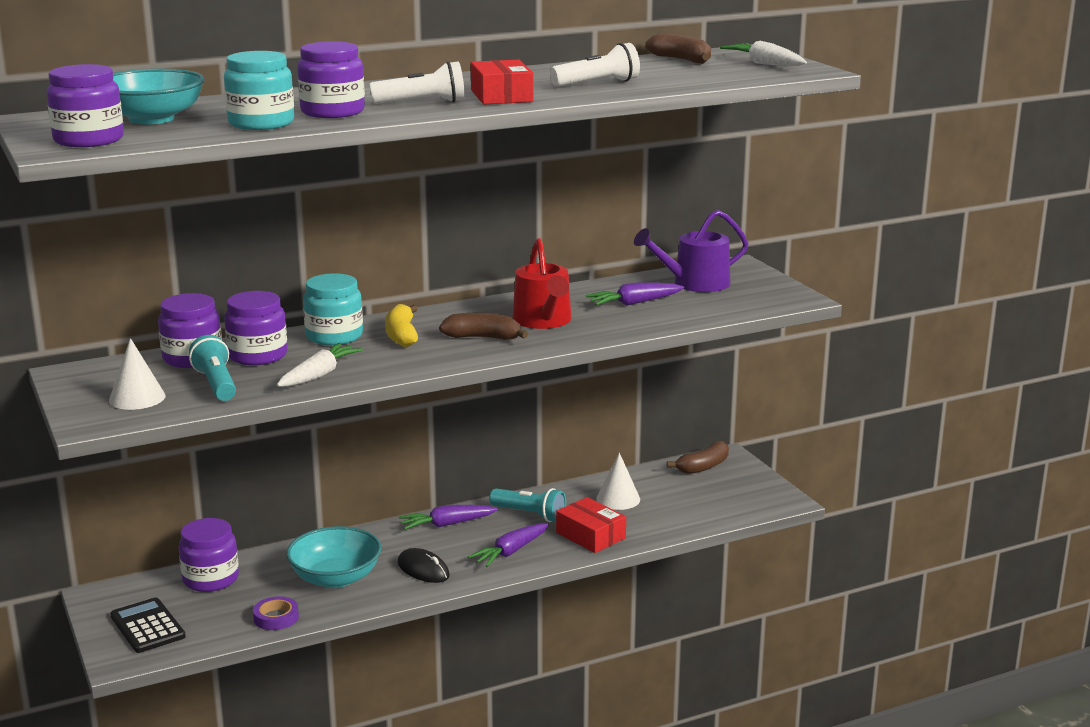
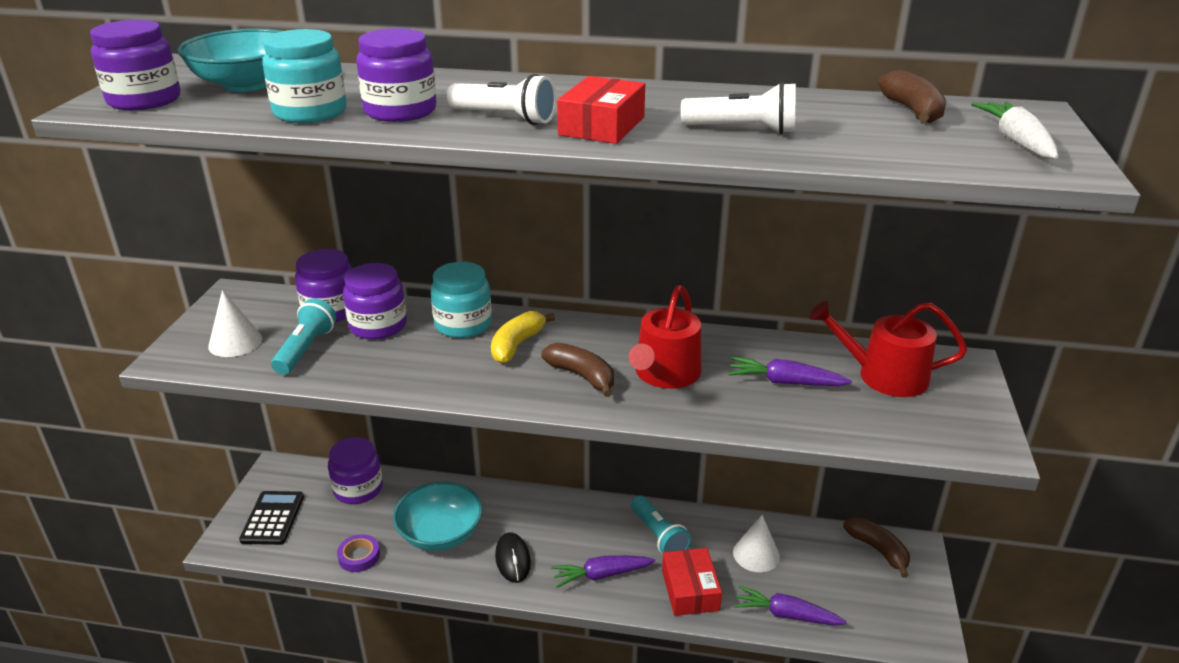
camera: 35 degrees right, 10 degrees up
white carrot [277,343,363,387] -> none
purple carrot [399,505,498,530] -> purple carrot moved to [734,585,847,626]
purple watering can [634,210,749,292] -> red watering can [809,301,967,397]
brown banana [667,441,729,474] -> brown banana turned 120 degrees counterclockwise [843,517,910,578]

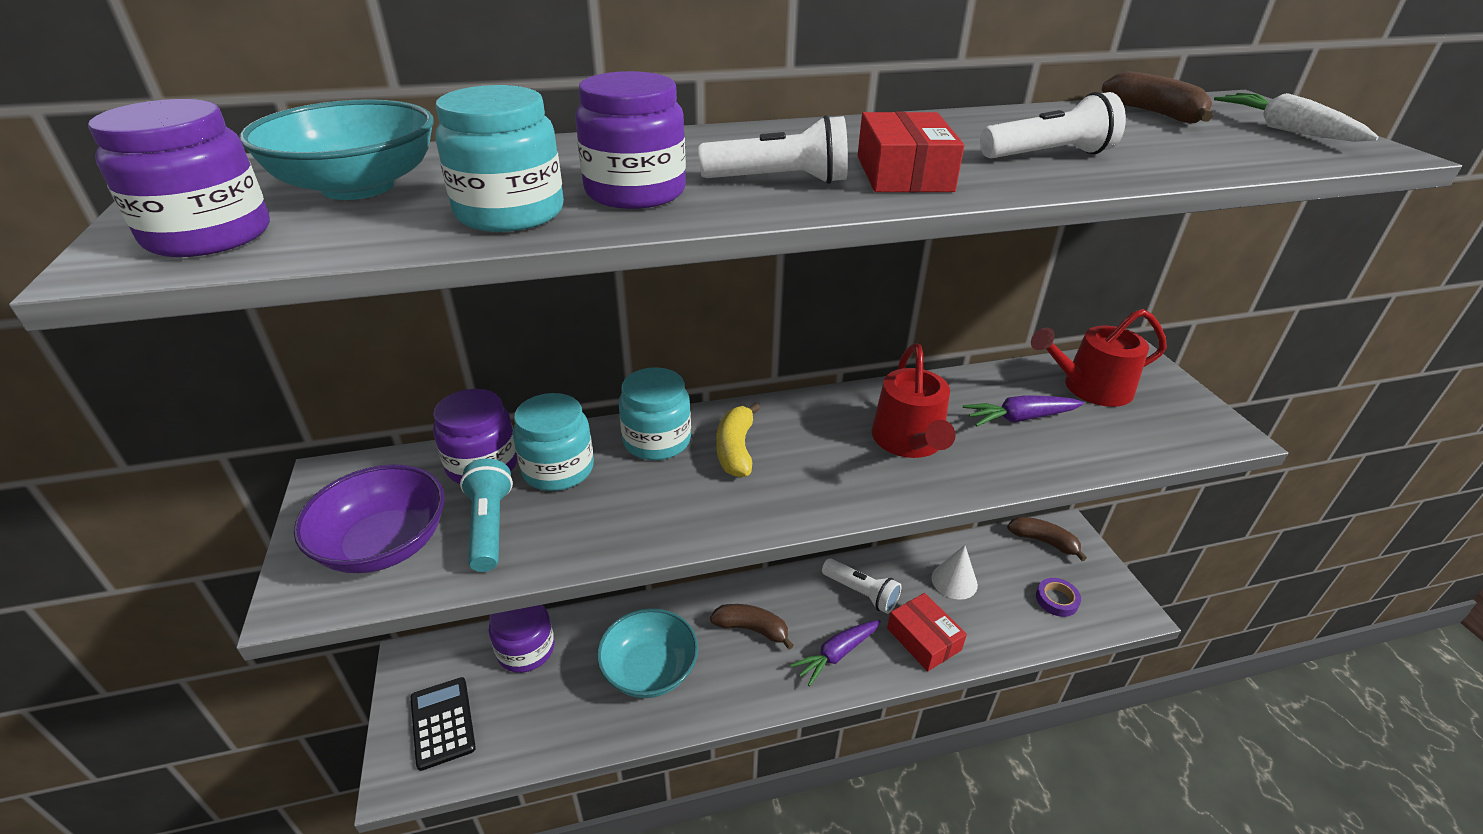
camera: 25 degrees left, 5 degrees up
white cone [208,290,262,357] -> purple bowl [294,464,445,573]
purple tape [337,534,380,572] -> purple tape moved to [1036,578,1081,617]
purple jar [343,263,407,340] -> turquoise jar [513,393,594,491]
black mouse [495,532,531,583] -> none
brown banana [541,342,614,397] -> brown banana moved to [710,604,794,650]
turquoise flashlight [631,496,691,554] -> white flashlight [822,558,901,614]
purple carrot [734,585,847,626] -> none

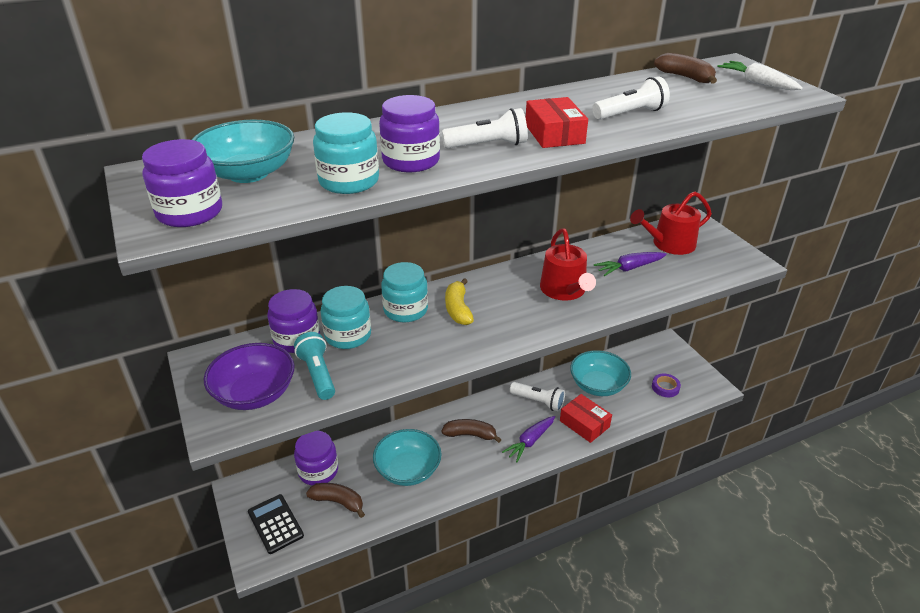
camera: 10 degrees left, 0 degrees up
white cone [931,545,978,600] -> turquoise bowl [570,350,631,396]
brown banana [1007,517,1087,561] -> brown banana moved to [306,483,365,518]

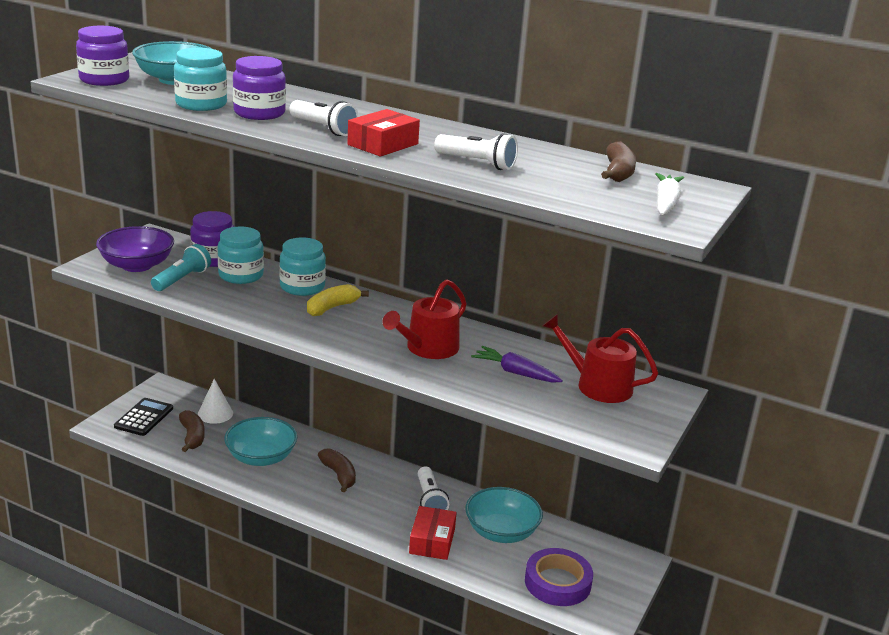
camera: 50 degrees right, 10 degrees down
purple jar [294,431,338,486] -> white cone [198,379,233,424]
purple carrot [502,416,555,462] -> none
purple tape [652,374,681,397] -> purple tape [525,548,593,606], size x1.80

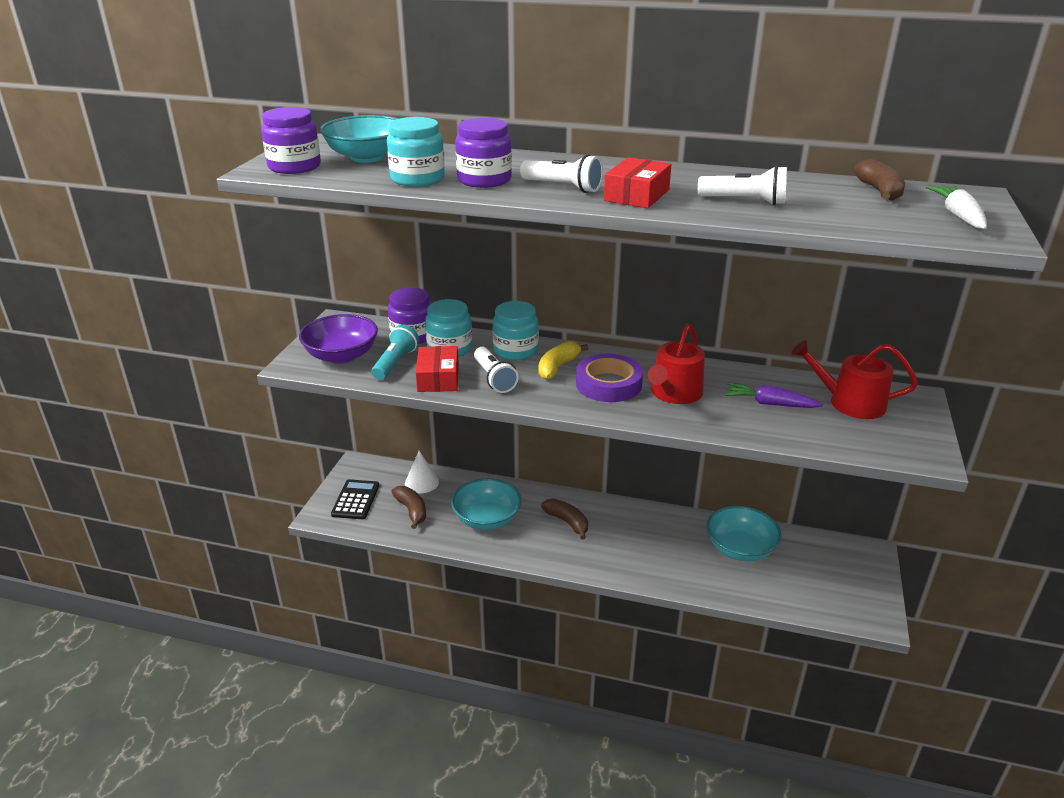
camera: 10 degrees left, 5 degrees up
red box [409,506,457,560] -> red box moved to [416,346,459,392]
white flashlight [418,466,449,510] -> white flashlight moved to [474,347,519,393]
purple tape [525,548,593,606] -> purple tape moved to [576,353,643,402]

